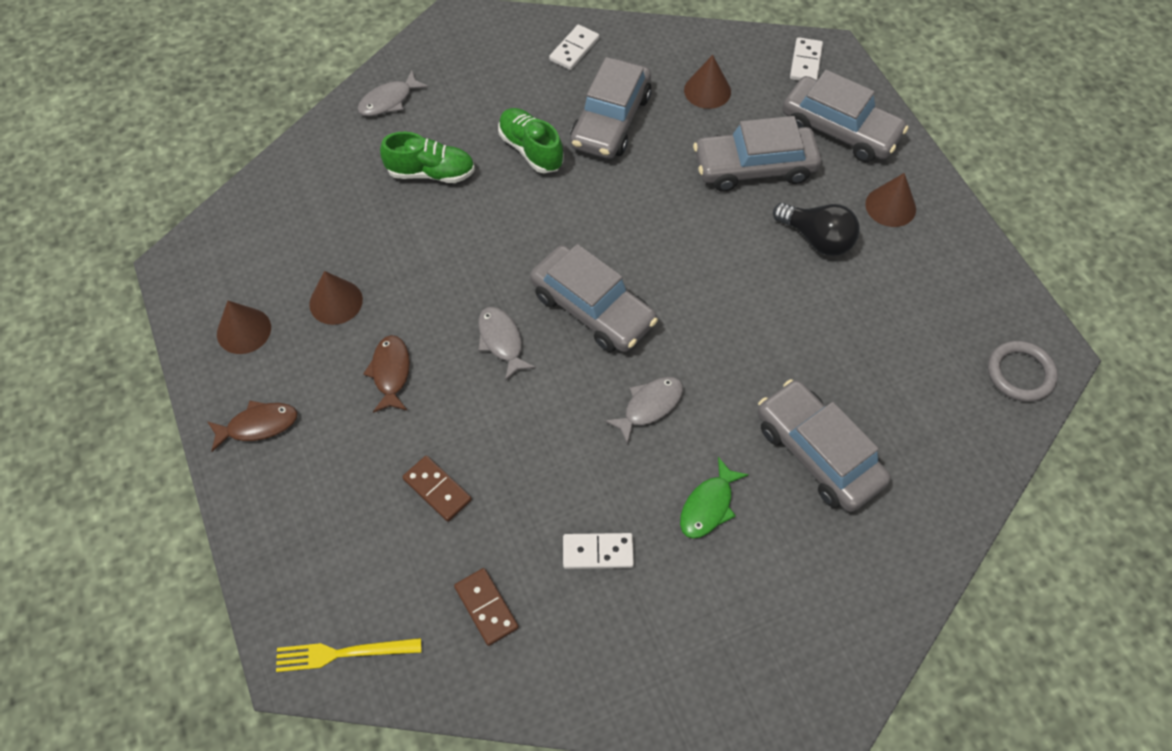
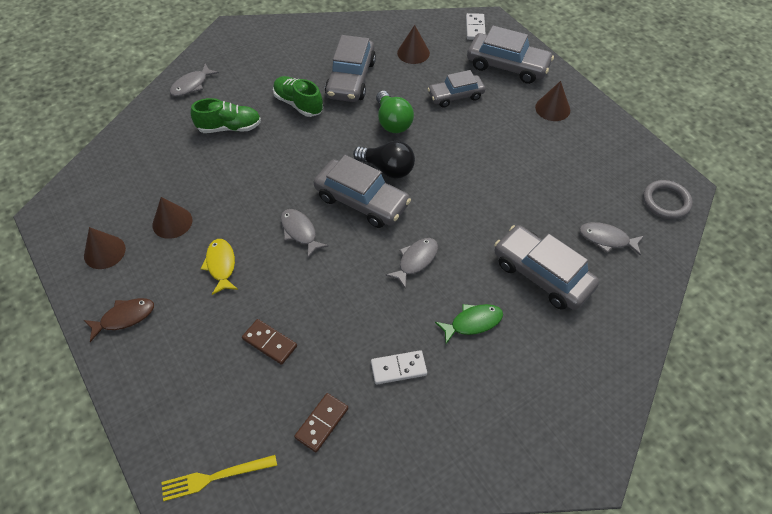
camera: 10 degrees left, 5 degrees down
brown fish [363,335,410,413] -> yellow fish [201,239,238,295]
brown domino [454,568,519,646] -> brown domino turned 75 degrees clockwise [294,393,349,452]
white domino [549,25,599,70] -> none
green fish [680,457,749,539] -> green fish turned 135 degrees counterclockwise [435,304,503,344]
grey car [693,116,821,192] -> grey car [427,70,485,107], size x0.65
black light bulb [773,203,860,256] -> black light bulb moved to [353,141,415,179]
none -> green light bulb [376,91,414,133]
none -> grey fish [579,222,644,256]

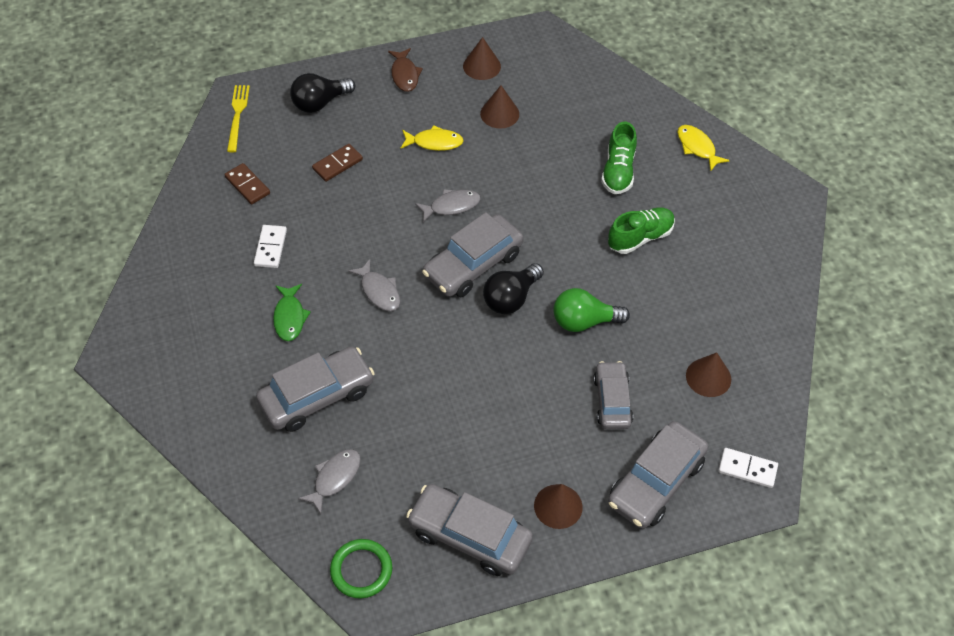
camera: 105 degrees right, 0 degrees up
grey fish [170,64,219,96] -> yellow fish [677,125,730,172]
grey car [325,35,376,102] -> grey car moved to [406,484,533,576]
grey ring [643,180,693,219] -> green ring [330,539,392,599]
none -> black light bulb [290,73,355,113]

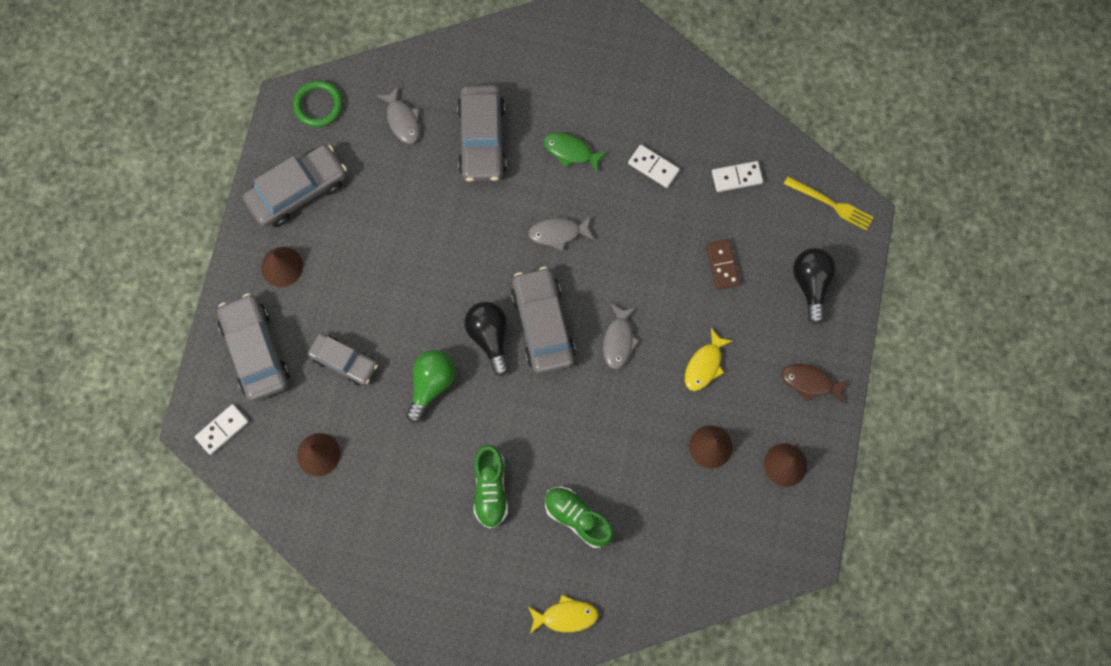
camera: 120 degrees right, 20 degrees up
brown domino [224,163,270,205] -> white domino [712,161,763,192]

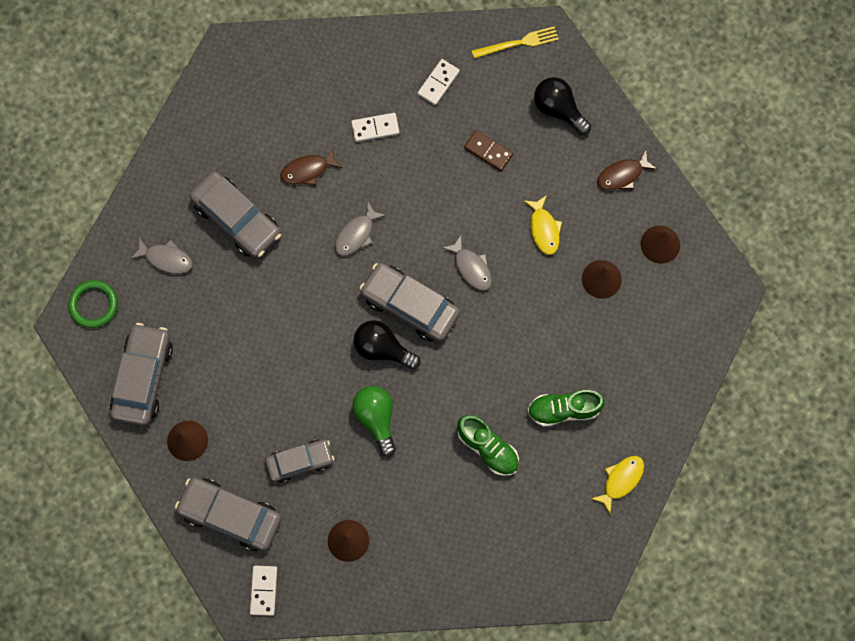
camera: 45 degrees left, 0 degrees up
green fish [543,132,607,174] -> brown fish [280,147,342,185]

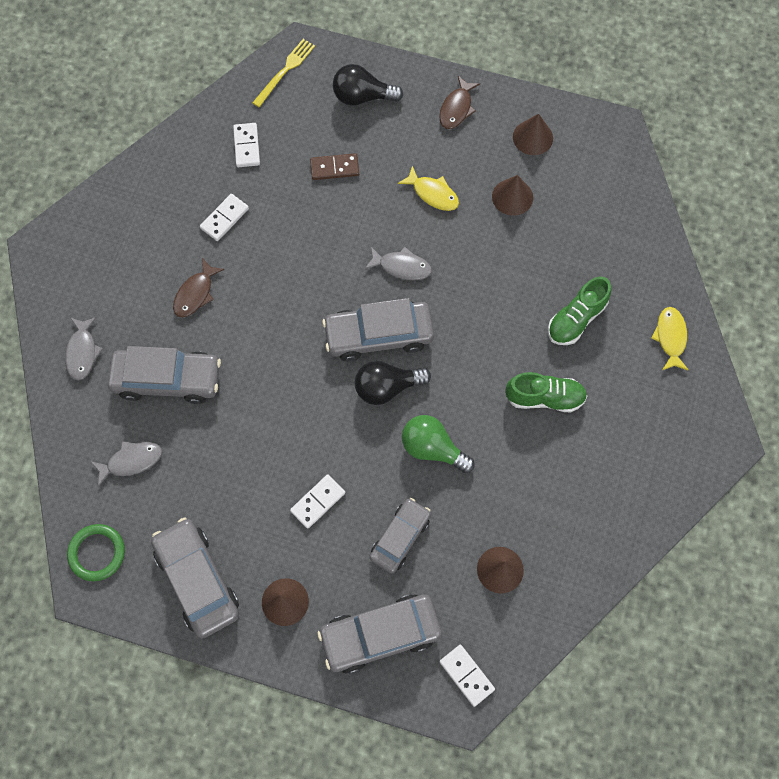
camera: 40 degrees left, 5 degrees down
grey fish [335,202,386,256] -> grey fish moved to [65,317,103,381]
none -> white domino [290,474,345,529]

